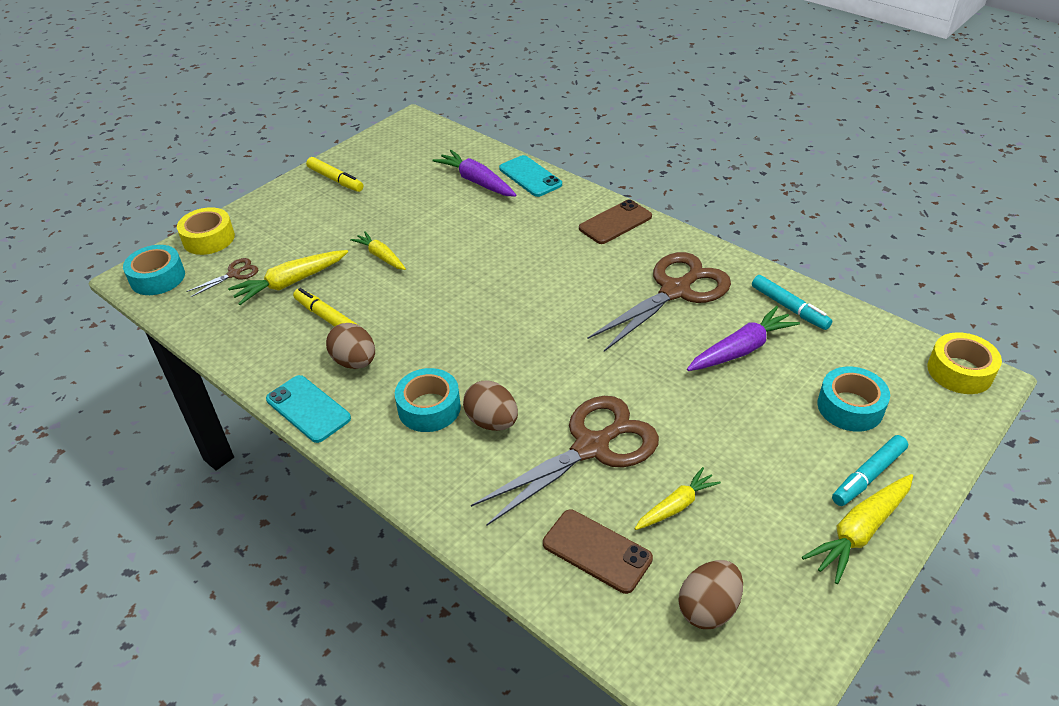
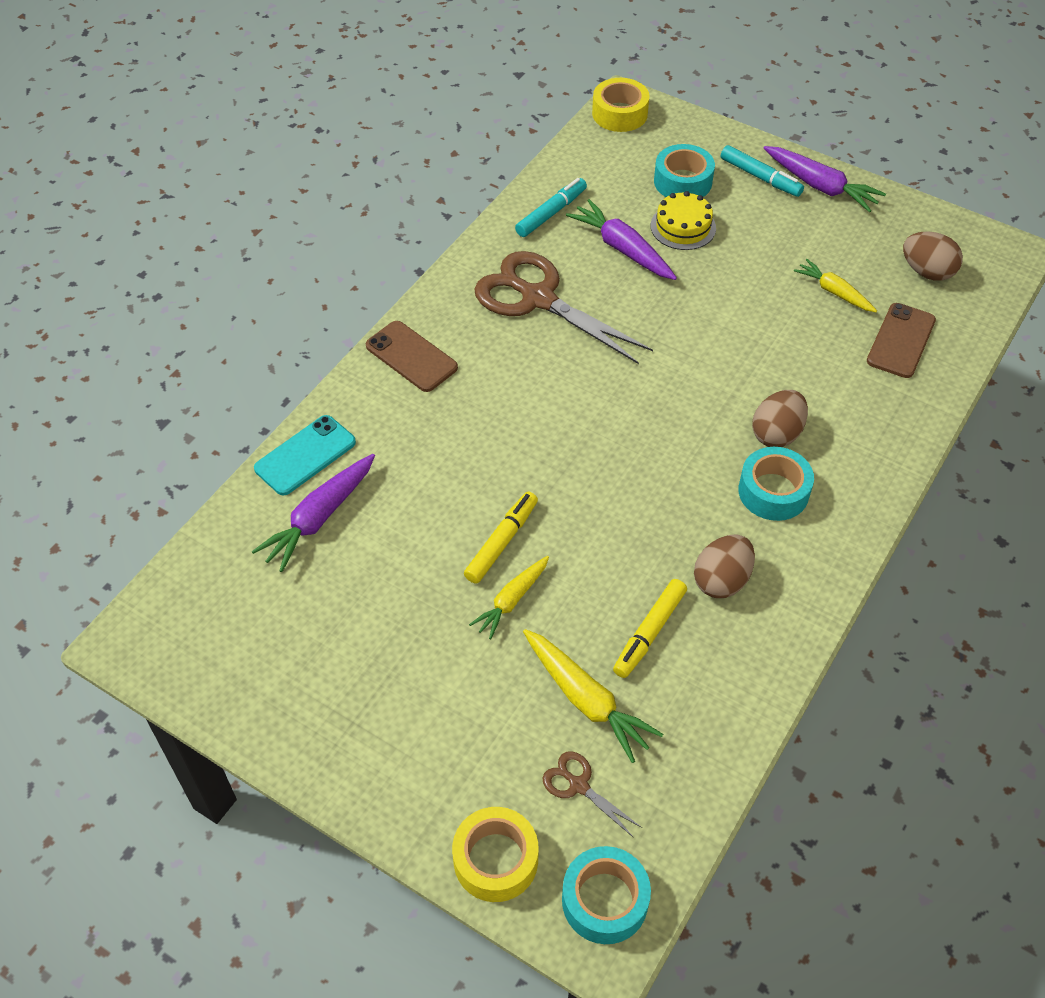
camera: 100 degrees left, 10 degrees up
turquoise phone [266,375,351,443] -> none
yellow marker [306,157,363,192] -> yellow marker moved to [464,492,538,584]
brown scissors [471,396,659,525] -> none
yellow carrot [802,474,913,584] -> purple carrot [763,146,886,212]
none -> yellow cake [651,191,716,250]

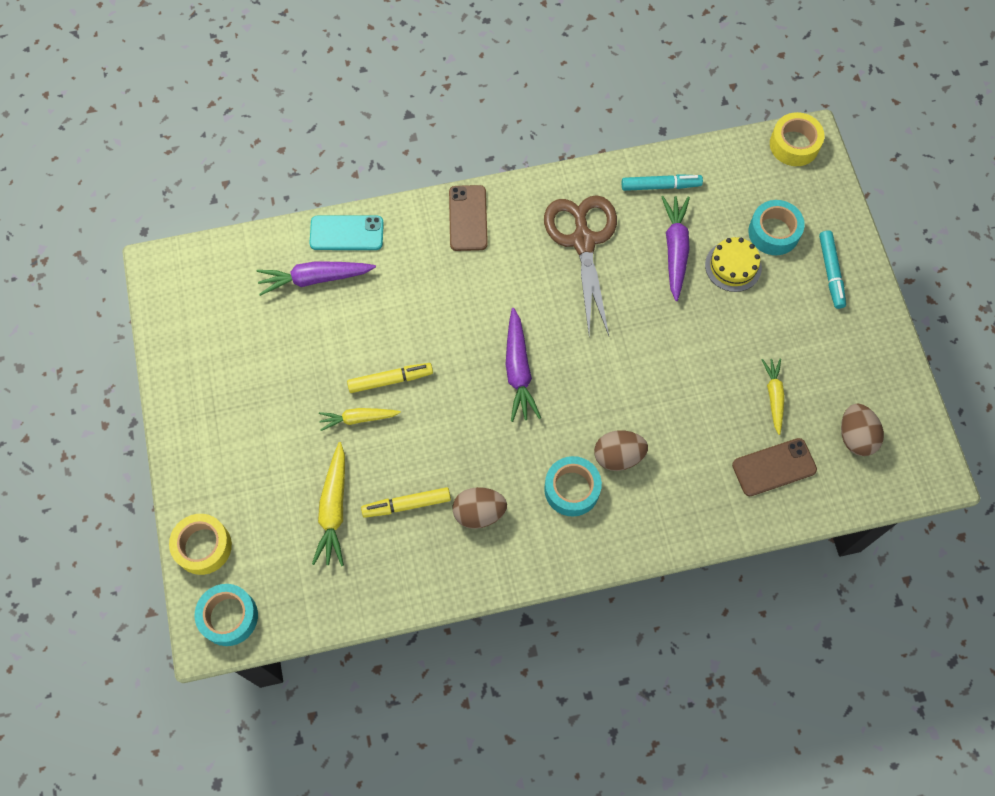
camera: 45 degrees right, 15 degrees up
brown scissors [543,751,642,837] -> none
purple carrot [763,146,886,212] -> purple carrot moved to [506,308,541,422]

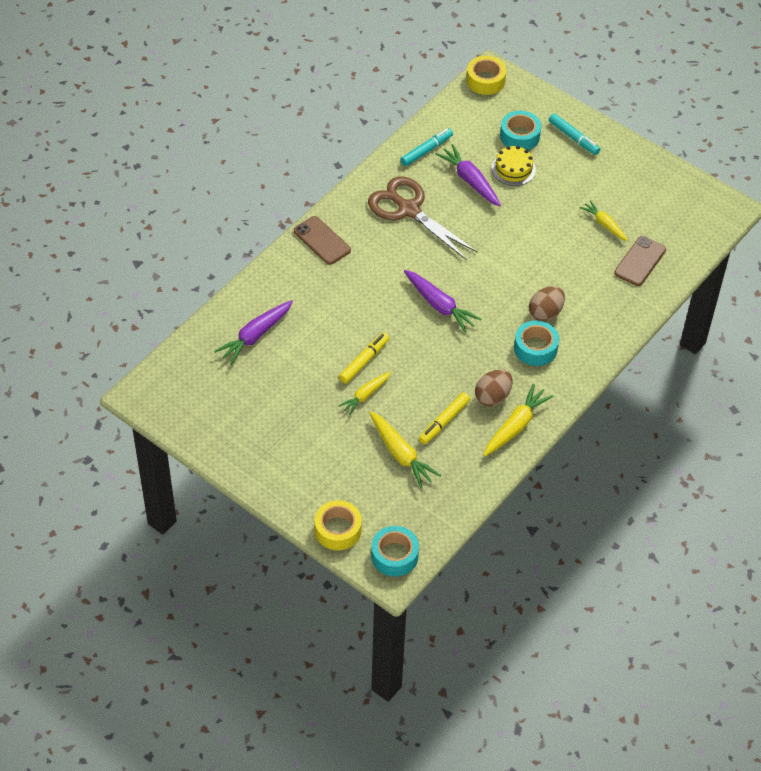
camera: 40 degrees left, 15 degrees down
turquoise phone [309,215,384,250] -> none
brown egg [841,404,884,456] -> none
none -> yellow carrot [483,384,554,457]

